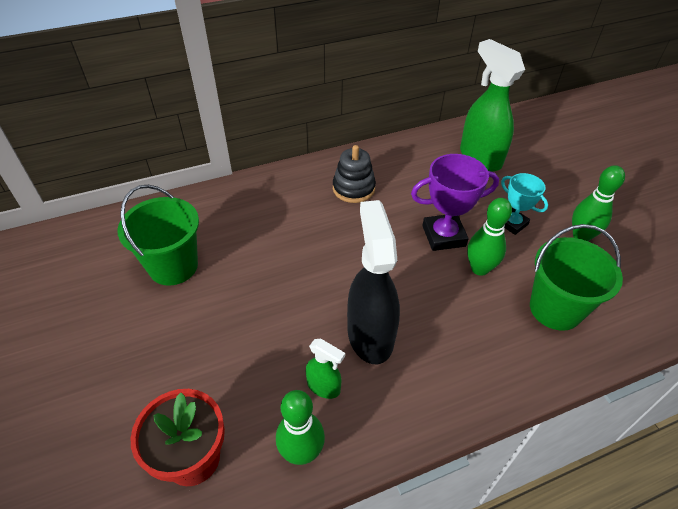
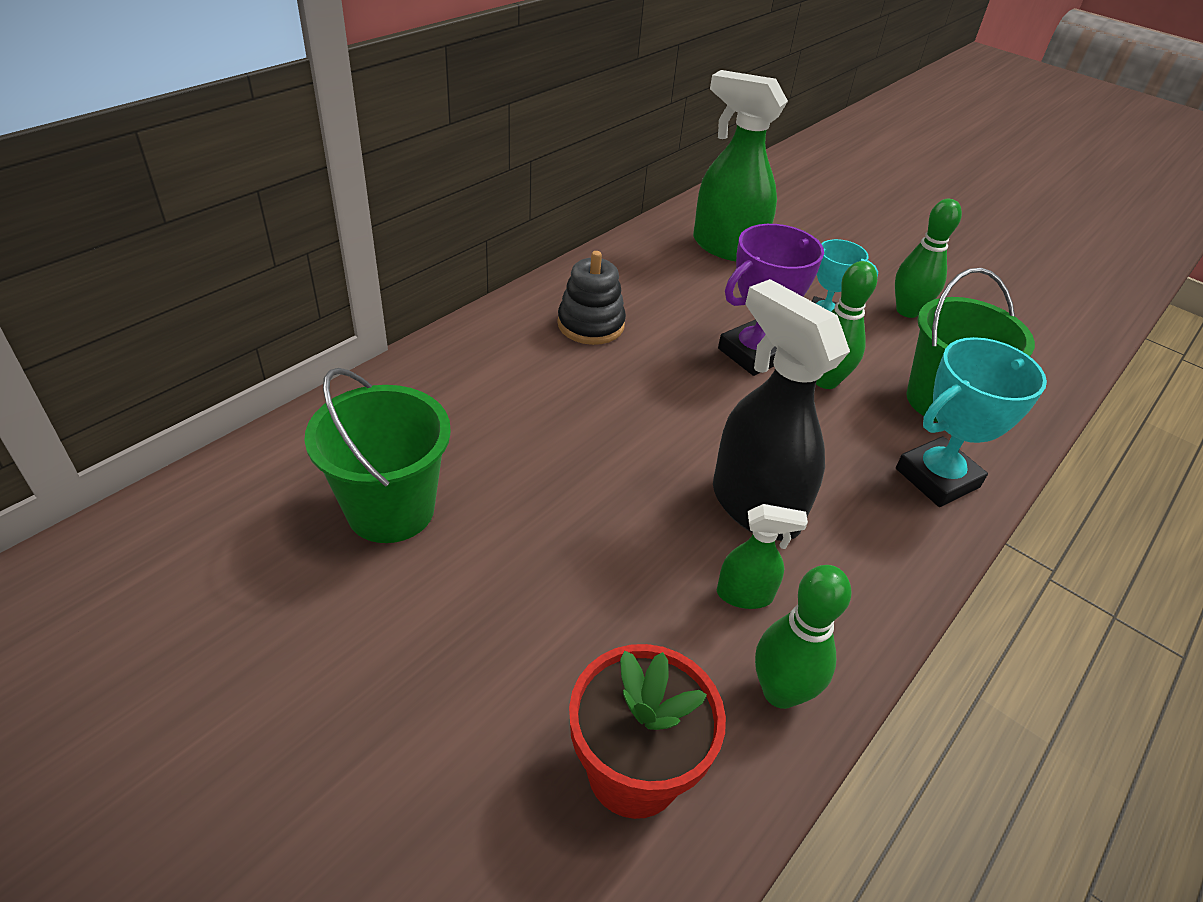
camera: 30 degrees left, 5 degrees down
none -> turquoise trophy [896,337,1047,507]

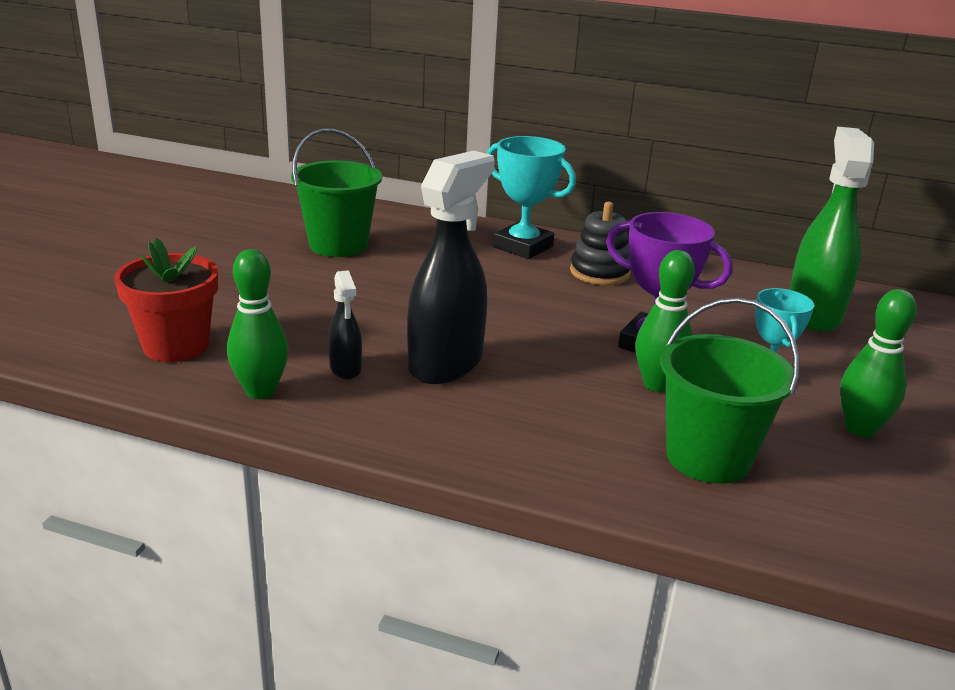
camera: 70 degrees right, 15 degrees down
green spray bottle [717,504,808,609] -> black spray bottle [328,270,362,379]
turquoise trophy [896,337,1047,507] -> turquoise trophy moved to [487,136,576,259]

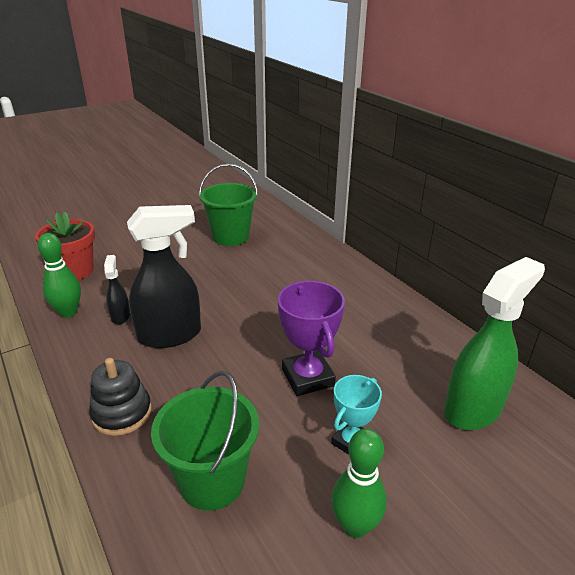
camera: 40 degrees right, 5 degrees up
black spray bottle [328,270,362,379] -> black spray bottle turned 150 degrees clockwise [104,255,130,324]
turquoise trophy [487,136,576,259] -> none
black stacking toy [570,202,631,285] -> black stacking toy moved to [89,358,152,436]
green bowling pin [635,250,695,392] -> none

